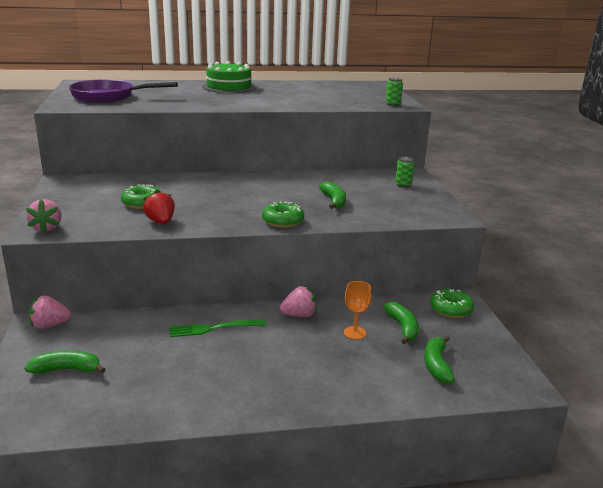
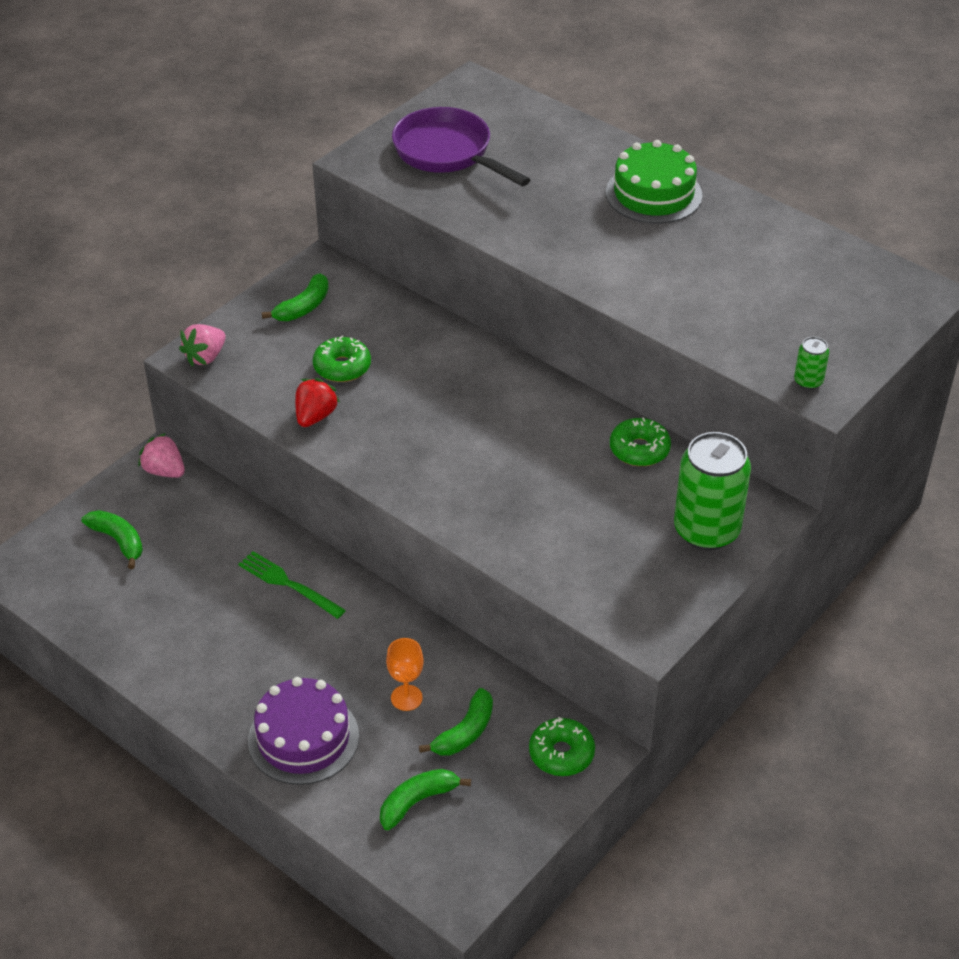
camera: 50 degrees right, 20 degrees up
green donut [262,201,304,228] -> green donut moved to [610,417,671,466]
pink strawberry [280,286,317,317] -> none
green banana [319,181,346,209] -> green banana moved to [262,273,329,321]
green can [395,157,414,188] -> green can [674,432,751,550], size x2.28
none -> purple cake [248,677,359,785]

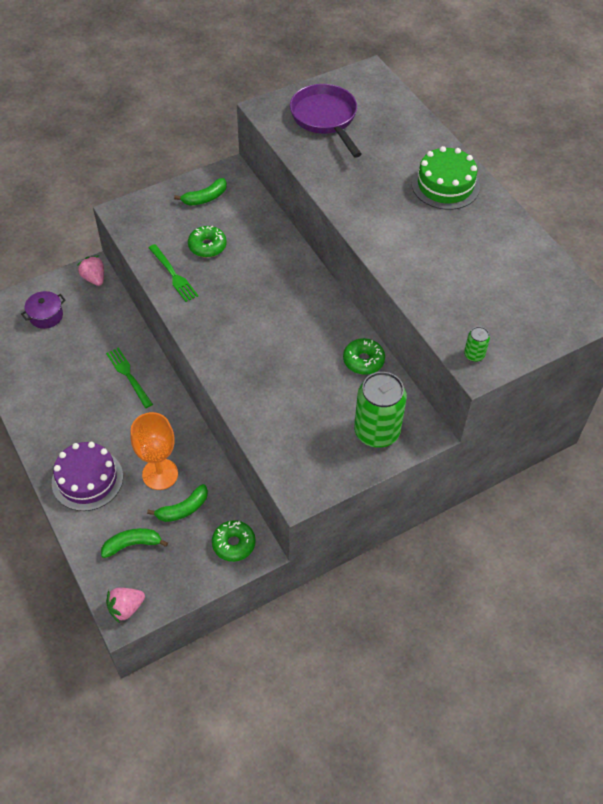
camera: 20 degrees right, 10 degrees up
green banana [81,510,143,569] -> purple pot [21,291,66,329]
pink strawberry [179,324,226,366] -> pink strawberry moved to [106,588,145,623]
red strawberry [295,378,340,427] -> green fork [149,244,198,302]
orange goblet [386,638,424,711] -> orange goblet [130,412,178,490], size x1.74

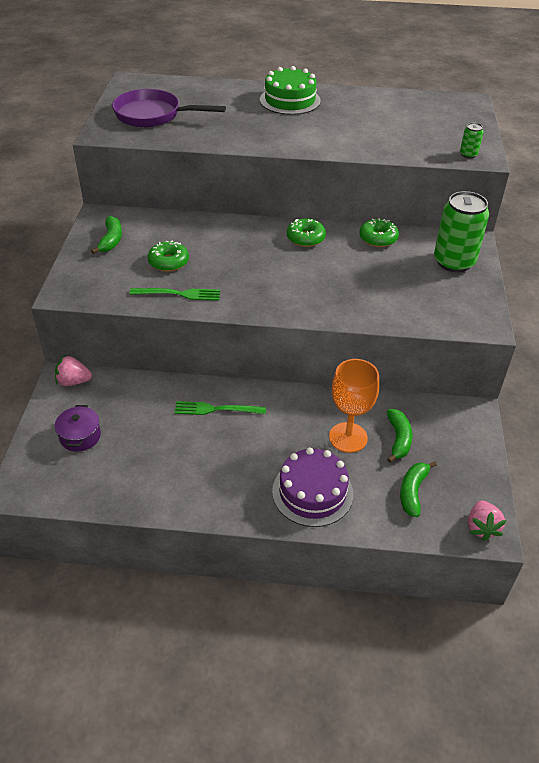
camera: 55 degrees left, 10 degrees down
green donut [212,520,256,562] -> green donut moved to [287,218,326,247]

